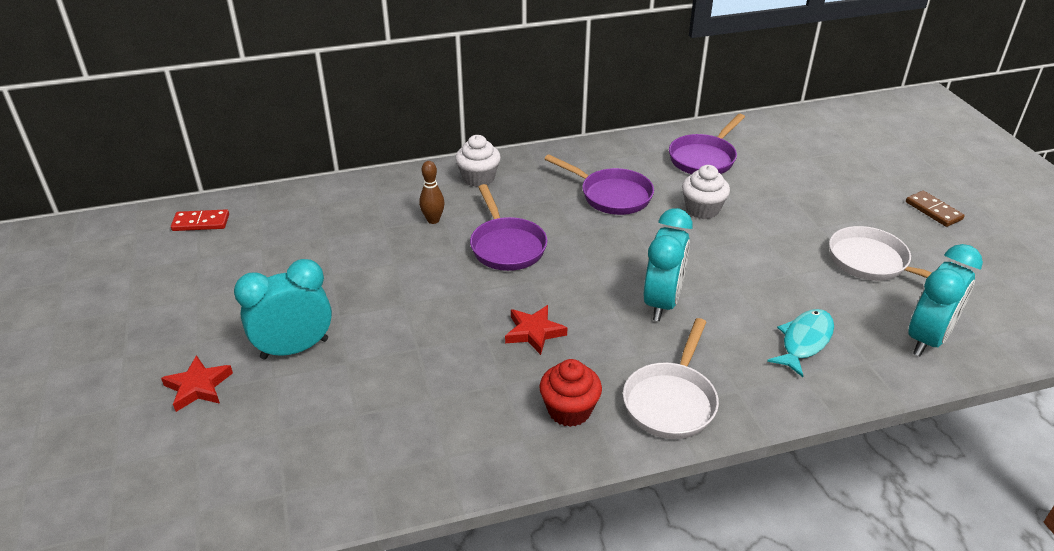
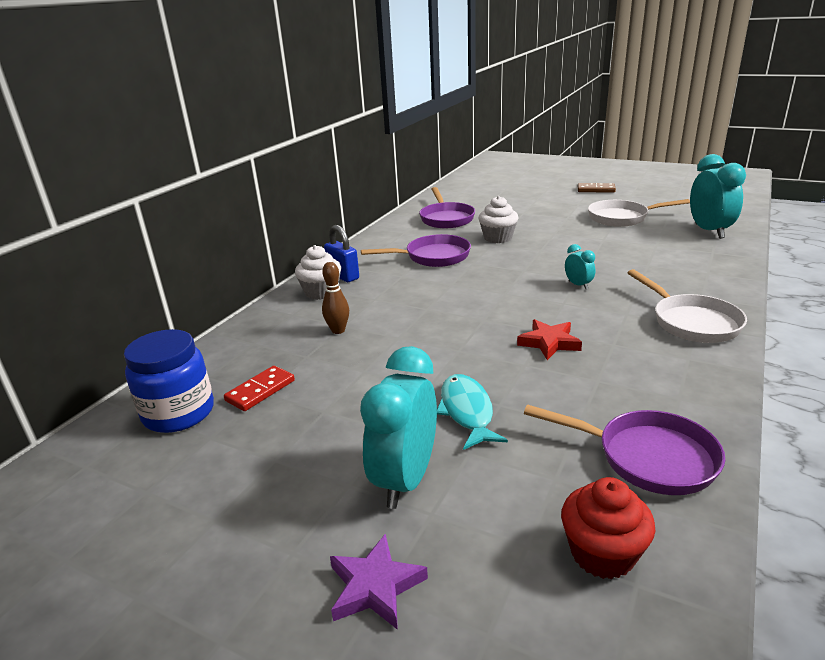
camera: 45 degrees left, 10 degrees down
red star [161,355,233,412] -> purple star [330,534,428,630]
red domino [171,209,229,231] -> red domino moved to [224,366,295,411]
purple pan [470,184,547,271] -> purple pan moved to [524,404,725,495]
red cupcake [539,359,602,427] -> red cupcake moved to [561,477,655,579]
turquoise clock [644,208,693,321] -> turquoise clock [565,244,595,289], size x0.48
turquoise fish [767,309,834,377] -> turquoise fish moved to [437,374,508,450]
none -> blue jar [124,329,214,433]
none -> blue padlock [324,225,359,282]

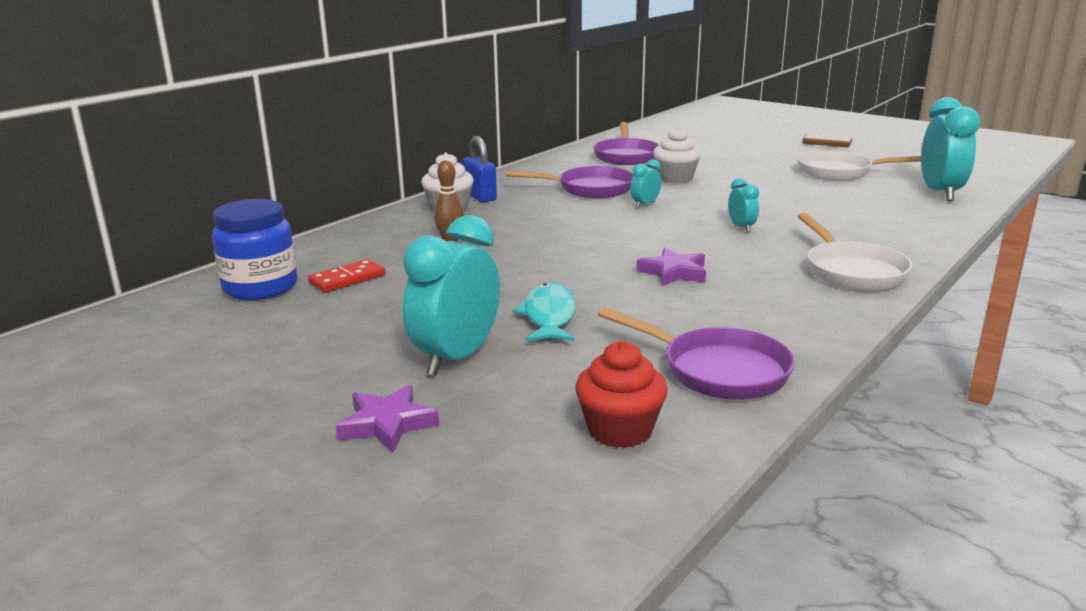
camera: 10 degrees right, 5 degrees down
red star [517,319,582,360] -> purple star [637,248,706,286]
none -> turquoise clock [630,159,661,208]

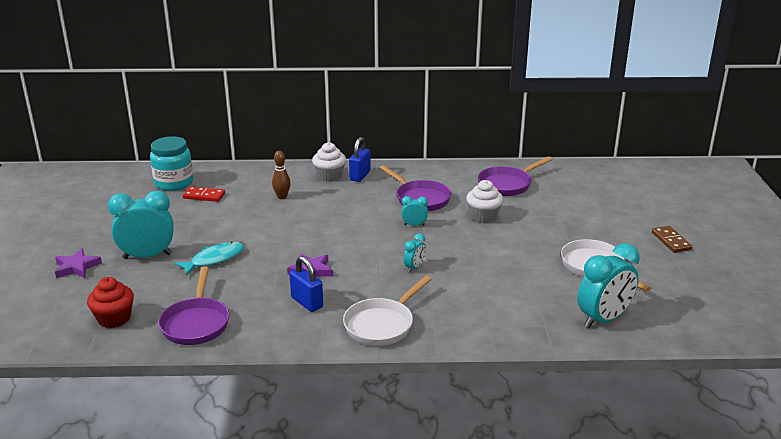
camera: 50 degrees right, 5 degrees up
blue jar [212,199,297,300] -> turquoise jar [150,136,193,191]
none -> blue padlock [290,256,323,312]

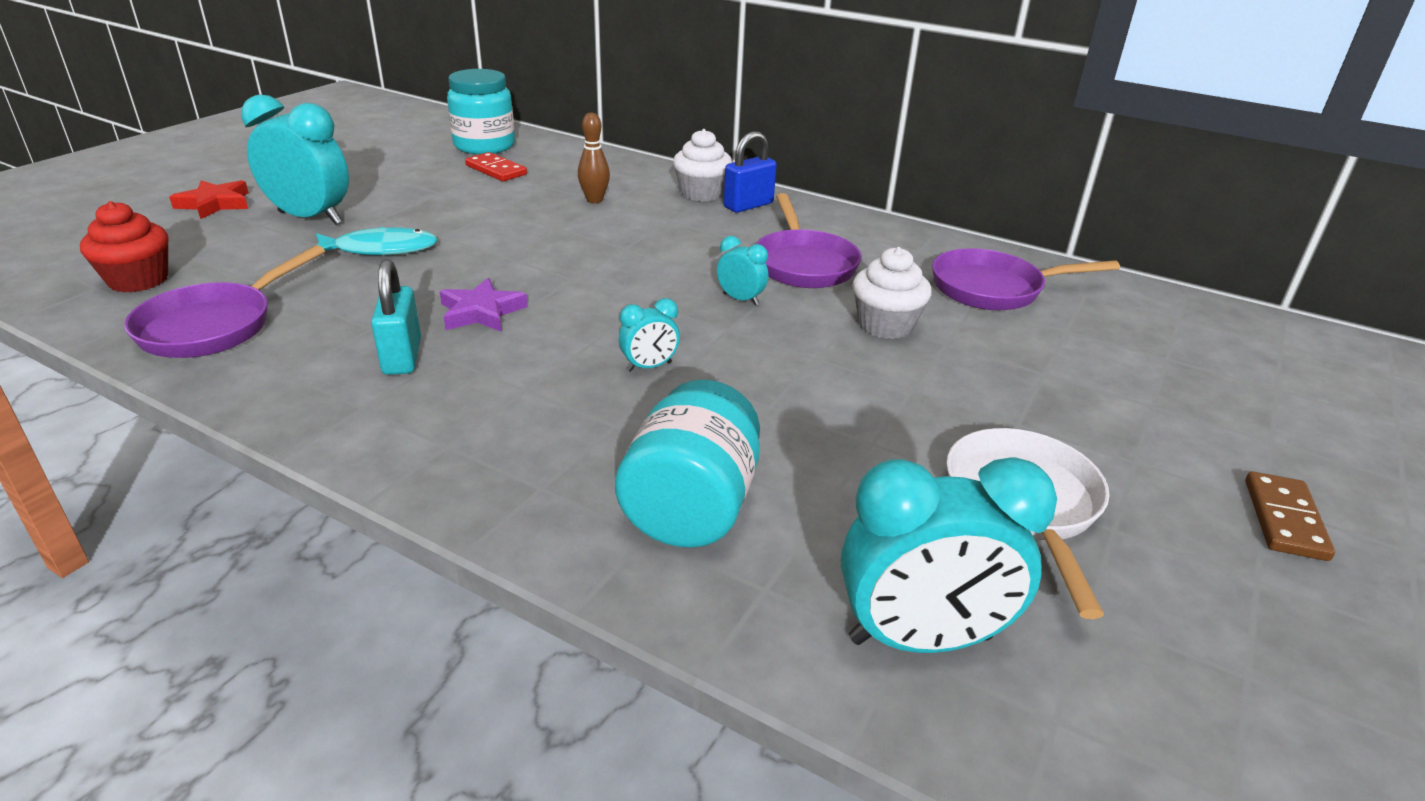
camera: 30 degrees right, 5 degrees up
purple star [55,248,102,278] -> red star [169,180,249,219]
blue padlock [290,256,323,312] -> turquoise padlock [371,259,421,375]
white pan [343,276,432,346] -> none
none -> turquoise jar [615,379,760,548]

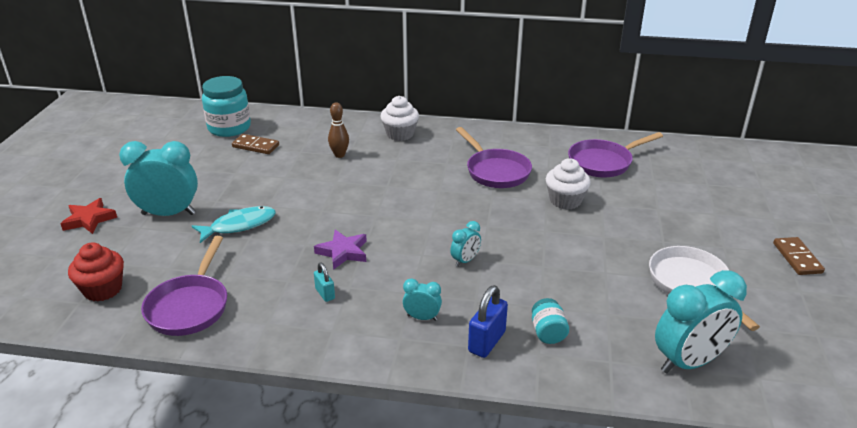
camera: 20 degrees left, 0 degrees up
turquoise padlock [371,259,421,375] -> turquoise padlock [314,263,335,302], size x0.59
red domino [465,152,527,181] -> brown domino [232,134,279,154]
turquoise jar [615,379,760,548] -> turquoise jar [532,298,569,344], size x0.51
turquoise clock [717,236,768,306] -> turquoise clock moved to [403,278,442,321]
blue padlock [724,131,777,213] -> blue padlock moved to [468,285,508,358]

